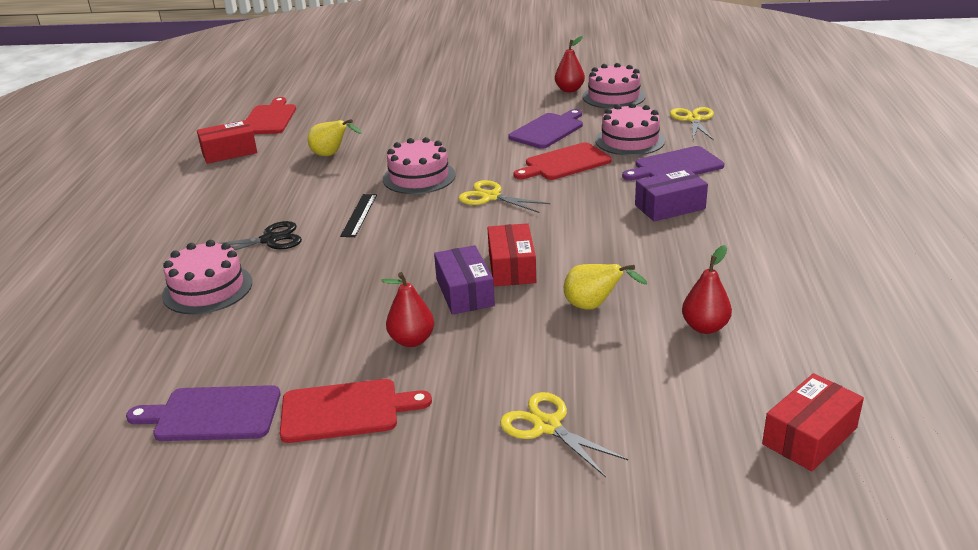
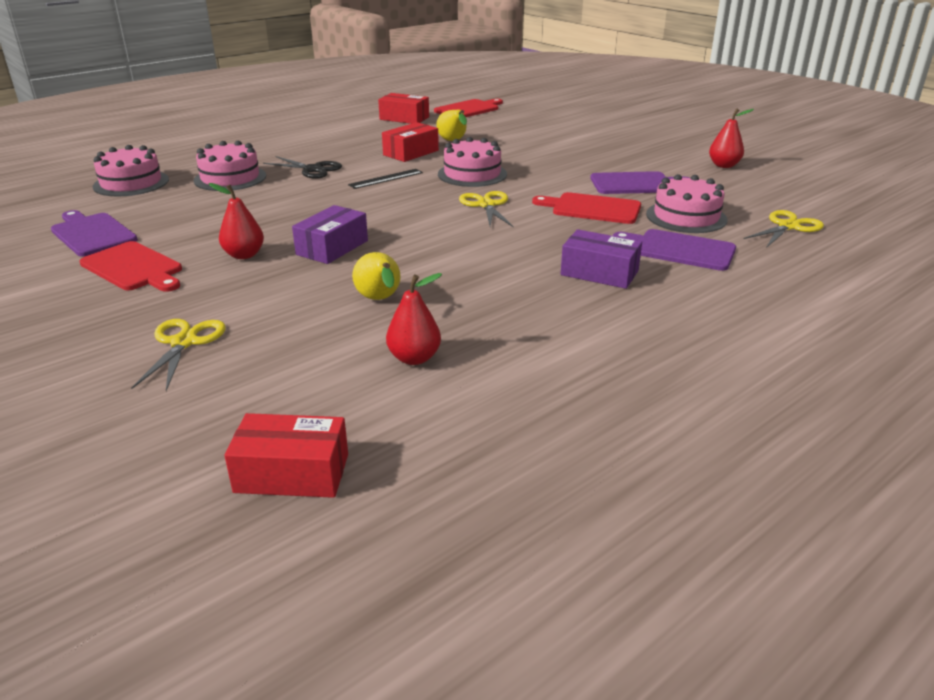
camera: 45 degrees right, 0 degrees up
red box [488,223,536,286] -> red box moved to [382,122,439,162]
pink cake [583,63,646,109] -> pink cake moved to [93,145,169,196]

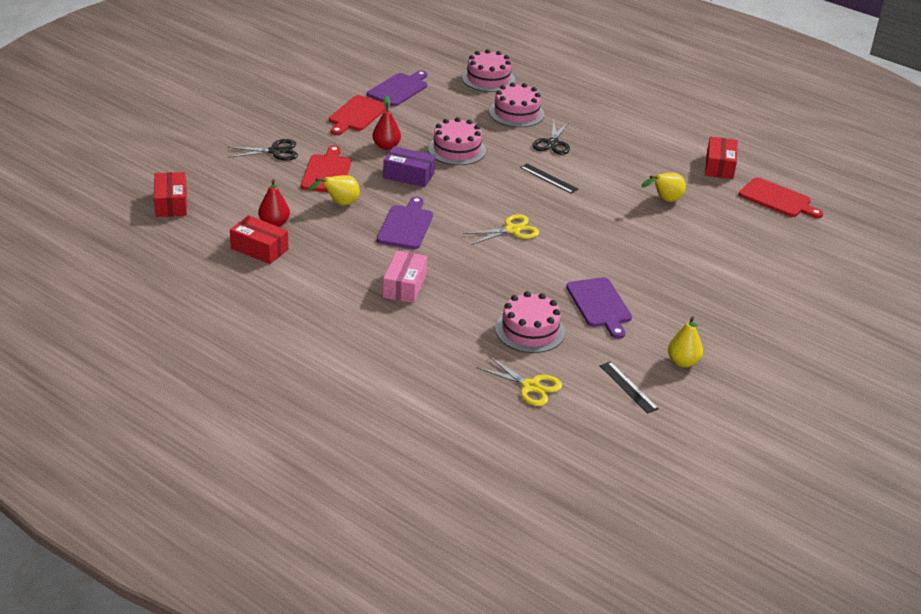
camera: 75 degrees right, 5 degrees up
yellow scissors [131,319,226,391] -> black scissors [228,139,298,161]
red box [382,122,439,162] -> red box moved to [230,215,289,264]
pink cake [438,137,507,187] -> pink cake moved to [428,117,486,165]
red cutting board [532,192,641,224] -> red cutting board moved to [301,146,351,192]
purple box [561,229,642,289] -> pink box [383,251,427,303]
purple cutting board [613,229,736,271] -> purple cutting board moved to [377,197,433,249]
red pear [709,108,754,168] -> yellow pear [668,316,703,367]
none -> black ruler [600,361,659,414]

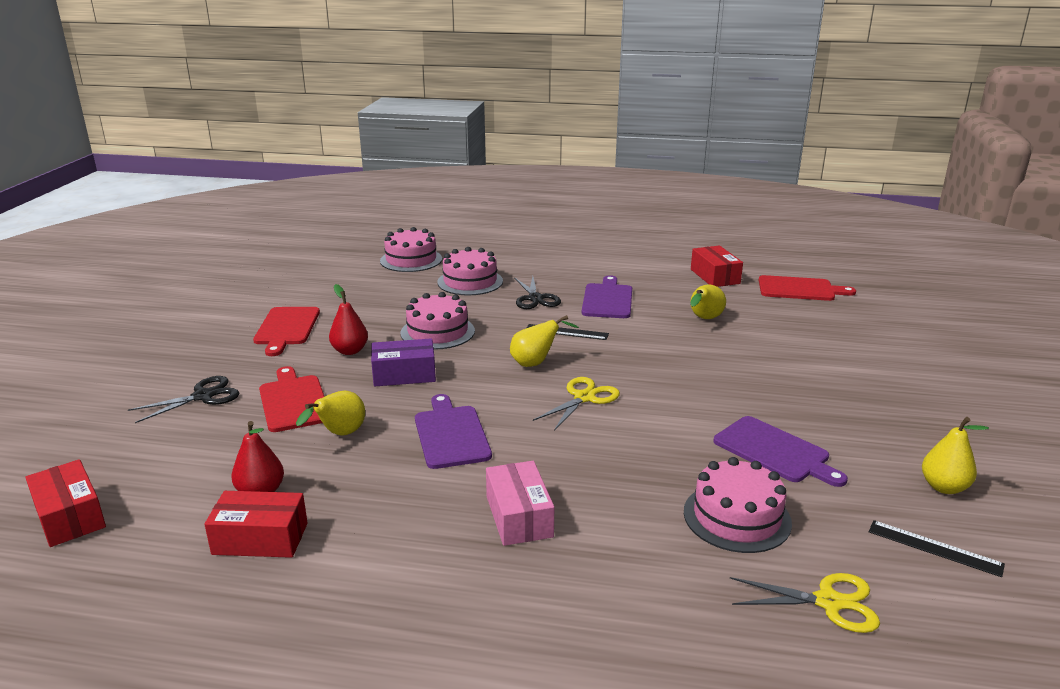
camera: 25 degrees left, 10 degrees down
purple cutting board [367,70,427,106] -> purple cutting board moved to [582,275,632,318]
none -> yellow pear [510,315,579,367]

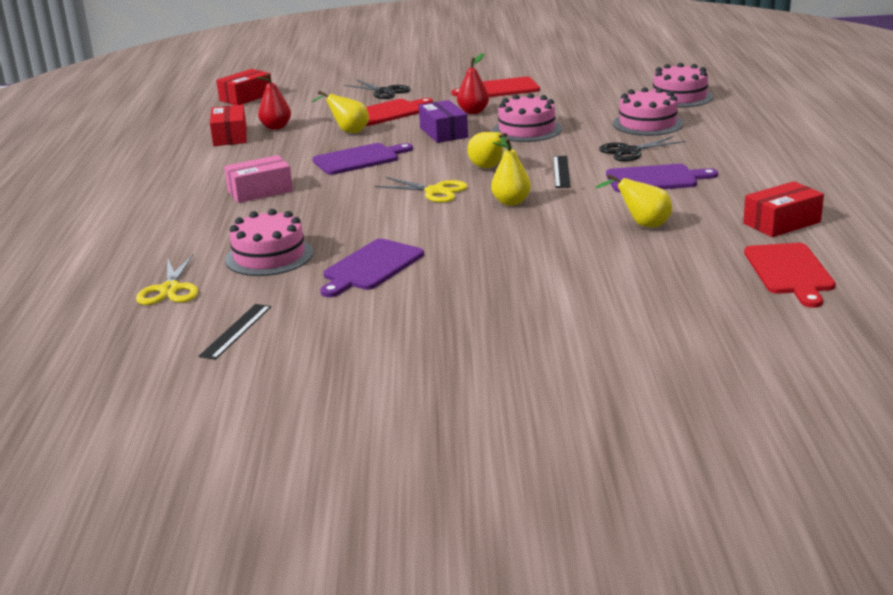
camera: 80 degrees right, 0 degrees up
yellow pear [922,417,989,494] -> yellow pear moved to [491,138,531,206]

